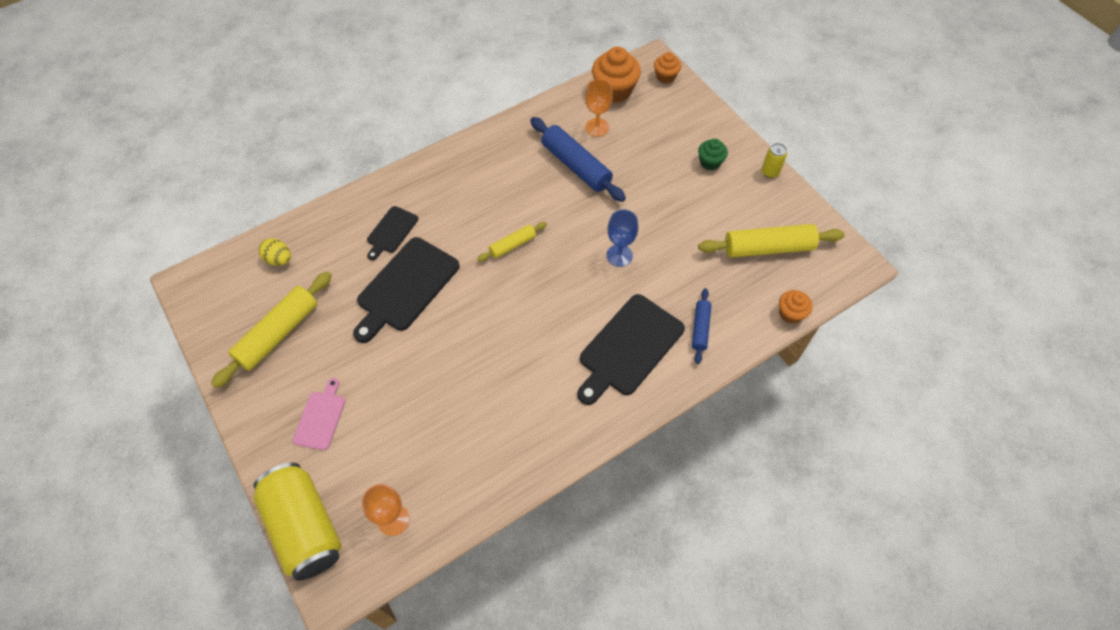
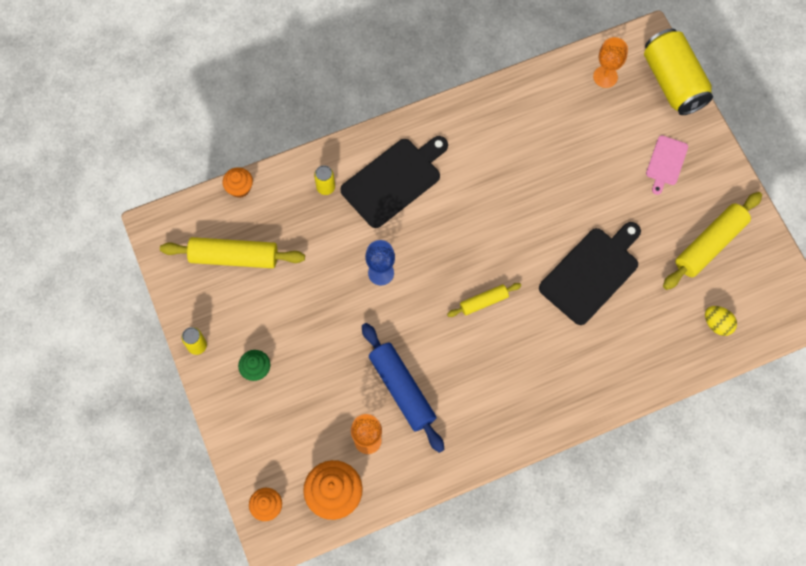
camera: 170 degrees left, 10 degrees up
black cutting board [367,206,418,260] -> none
blue rolling pin [692,288,711,364] -> yellow can [314,165,335,195]

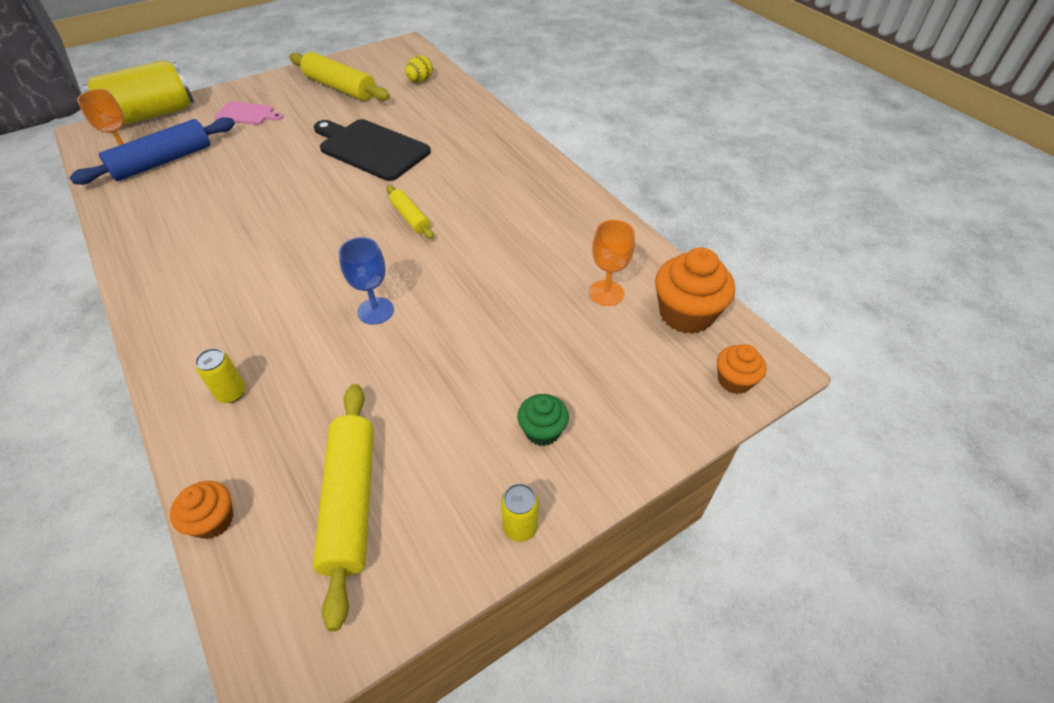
camera: 100 degrees left, 20 degrees down
black cutting board [340,136,448,228] -> none
blue rolling pin [362,323,444,453] -> blue rolling pin moved to [69,117,235,185]

